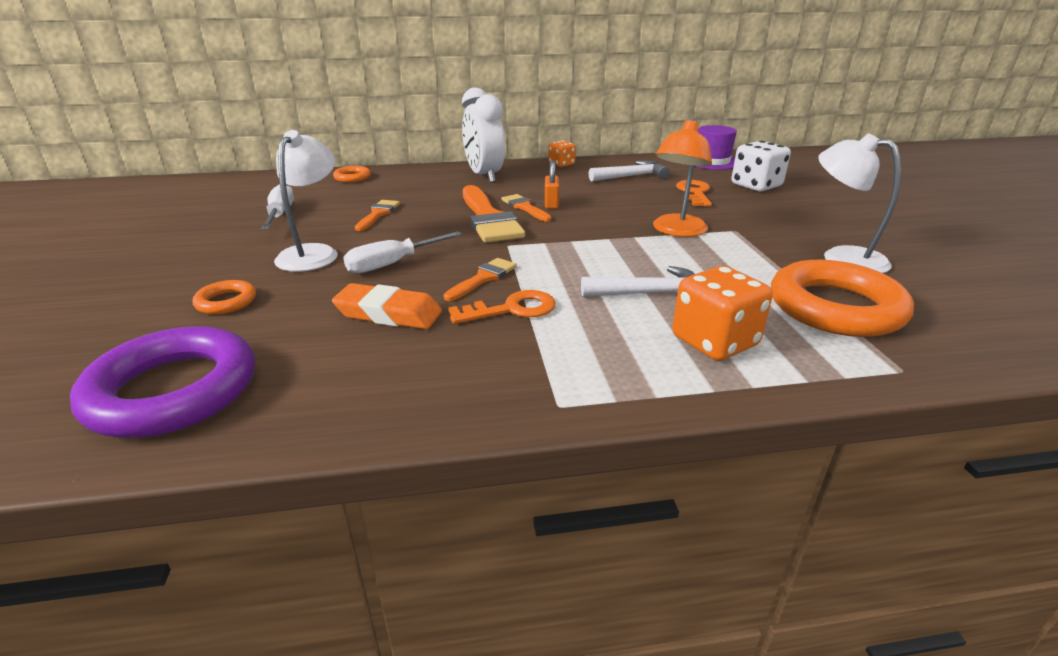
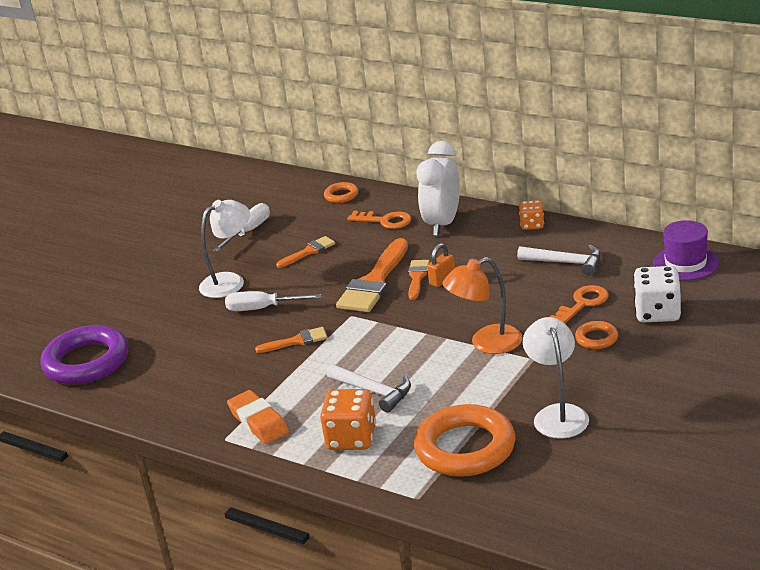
camera: 45 degrees right, 0 degrees up
orange ring [192,280,256,314] -> orange ring moved to [575,321,618,349]
orange eraser [332,283,442,329] -> orange eraser moved to [227,390,289,444]
orange key [448,290,556,324] -> orange key moved to [347,211,411,229]

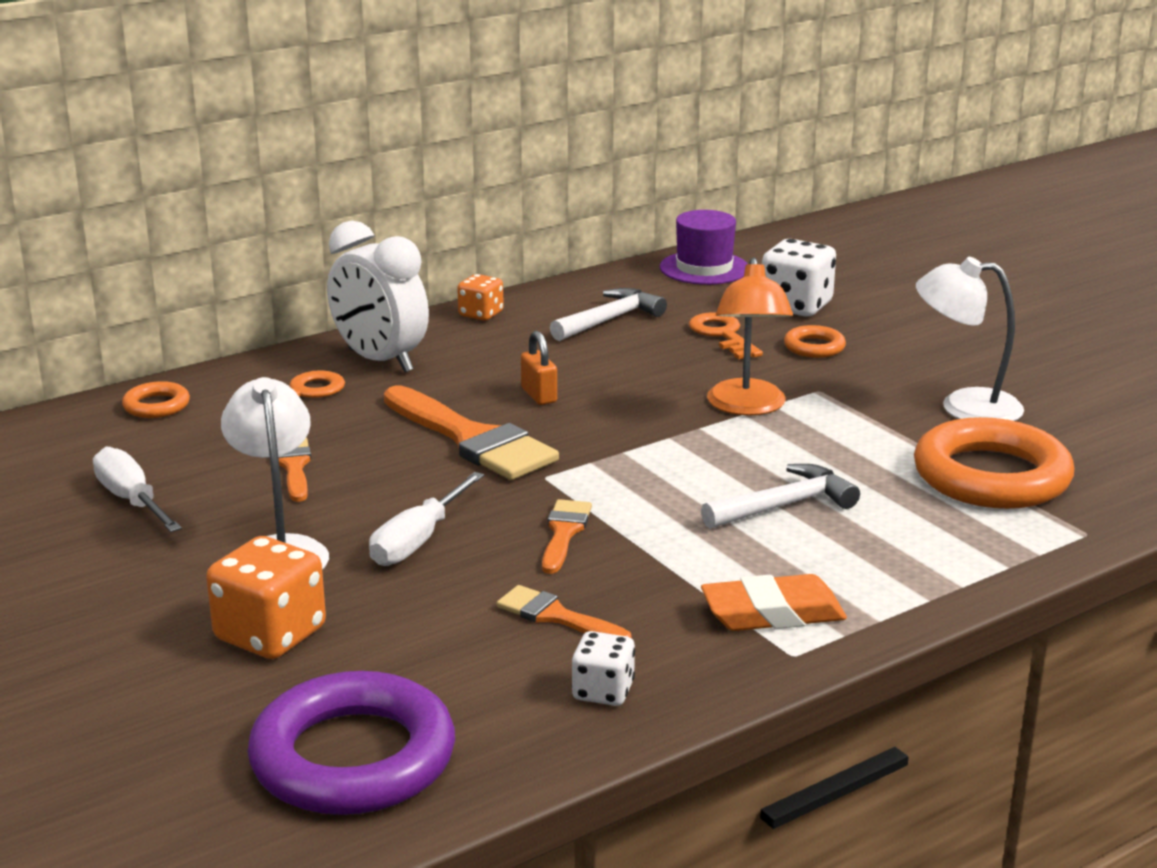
camera: 70 degrees left, 5 degrees down
orange dice [320,389,376,450] -> orange dice moved to [206,536,326,659]
orange brush [408,260,430,300] -> orange brush moved to [496,585,631,638]
none -> white dice [572,631,635,706]

